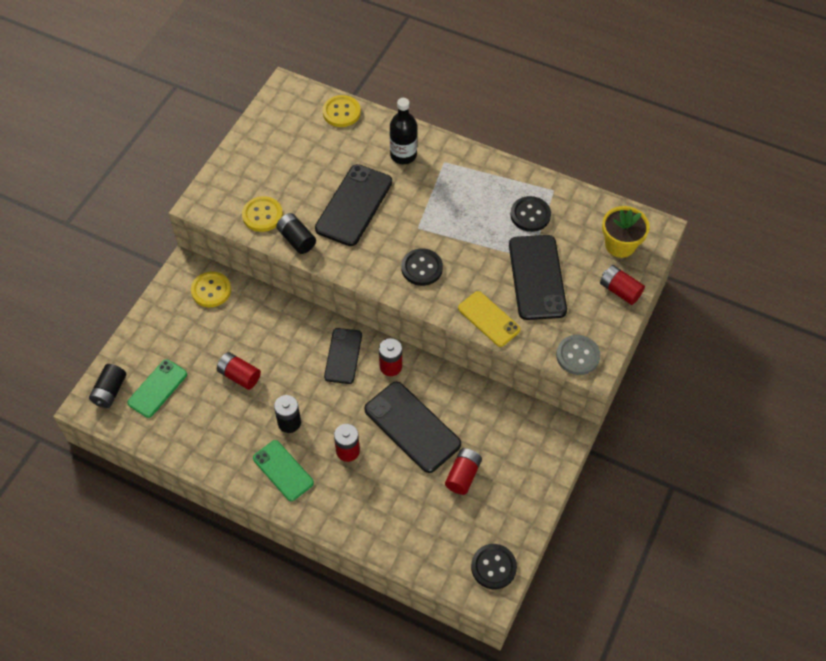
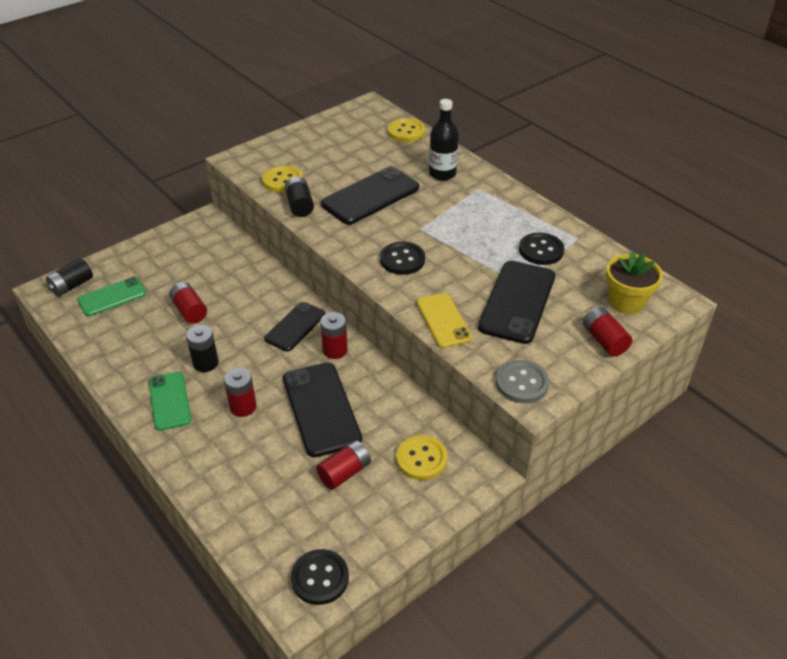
camera: 25 degrees right, 15 degrees down
yellow button [191,271,231,307] -> yellow button moved to [396,435,448,480]

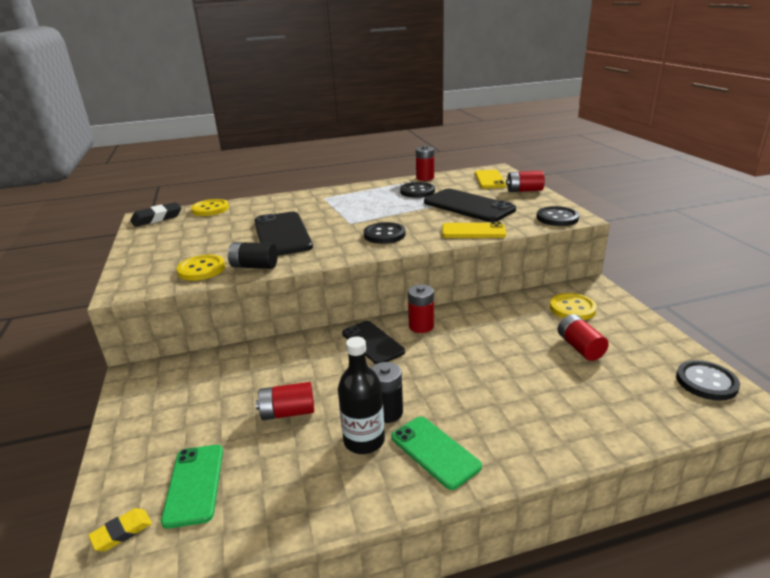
camera: 65 degrees left, 15 degrees down
black battery [46,258,93,296] -> yellow eraser [88,508,152,551]
green phone [149,372,191,431] -> green phone turned 45 degrees clockwise [391,417,482,490]
red battery [224,368,256,417] -> red battery moved to [416,145,434,181]
black phone [283,362,362,457] -> none
black bottle [429,99,459,181] -> black bottle moved to [338,337,385,454]
grey button [496,360,549,403] -> black button [537,206,579,226]
yellow flower pot [606,251,663,314] -> yellow phone [475,170,506,189]
none -> black eraser [130,202,182,227]

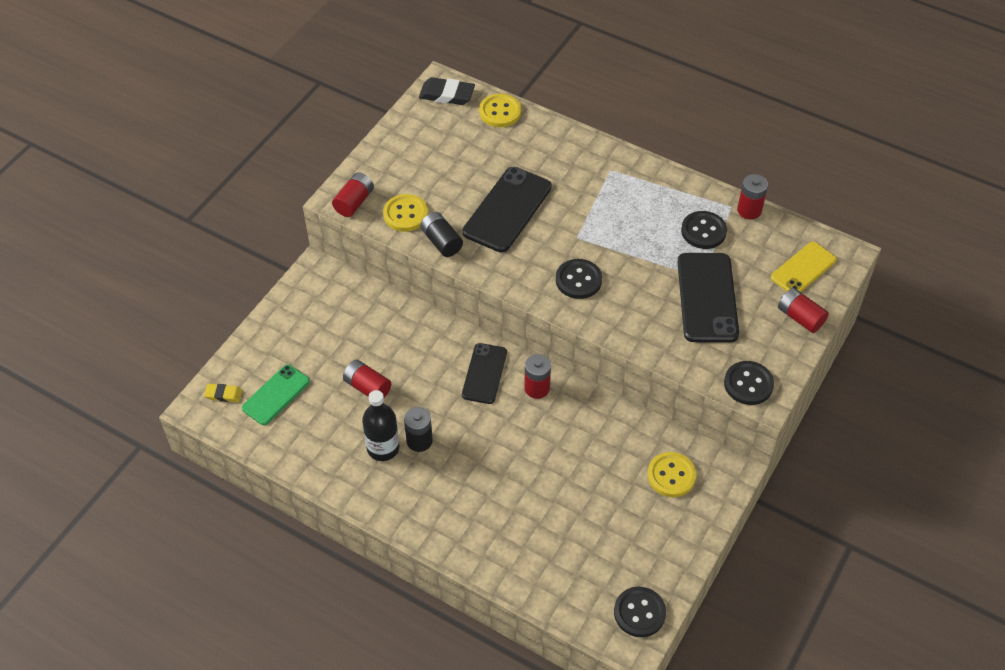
camera: 45 degrees right, 25 degrees up
green phone [391,417,482,490] -> none
yellow phone [442,222,506,238] -> none
red battery [558,314,609,361] -> red battery moved to [332,172,374,217]

